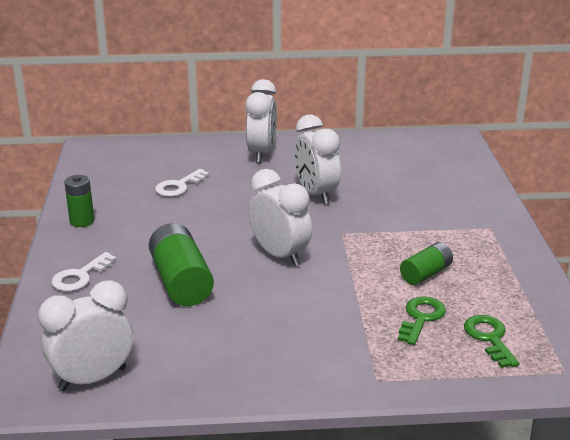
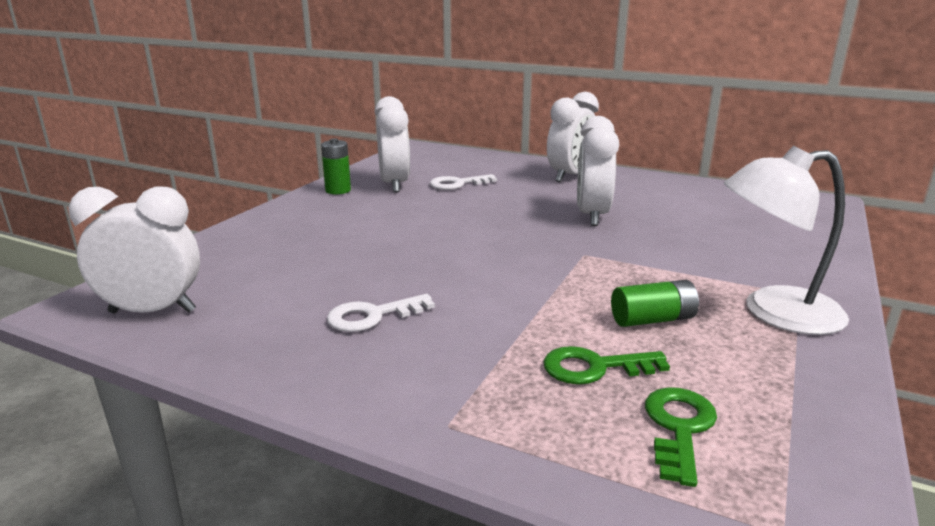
camera: 30 degrees right, 5 degrees down
white key [51,252,117,291] -> white key moved to [327,294,435,332]
green battery [149,223,214,306] -> none
white clock [249,169,312,266] -> white clock moved to [374,96,410,193]
green key [398,296,446,345] -> green key turned 150 degrees counterclockwise [543,346,670,385]
none -> white lamp [724,145,849,335]

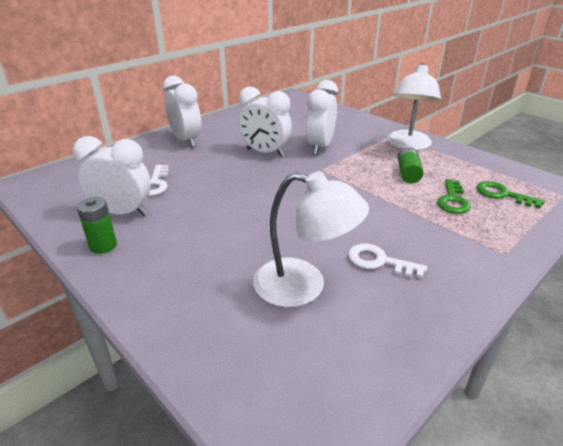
camera: 70 degrees left, 10 degrees up
white clock [69,186,200,313] -> white clock moved to [305,80,338,155]
white key [327,294,435,332] -> white key turned 120 degrees clockwise [348,243,427,278]
none -> white lamp [253,171,369,307]

